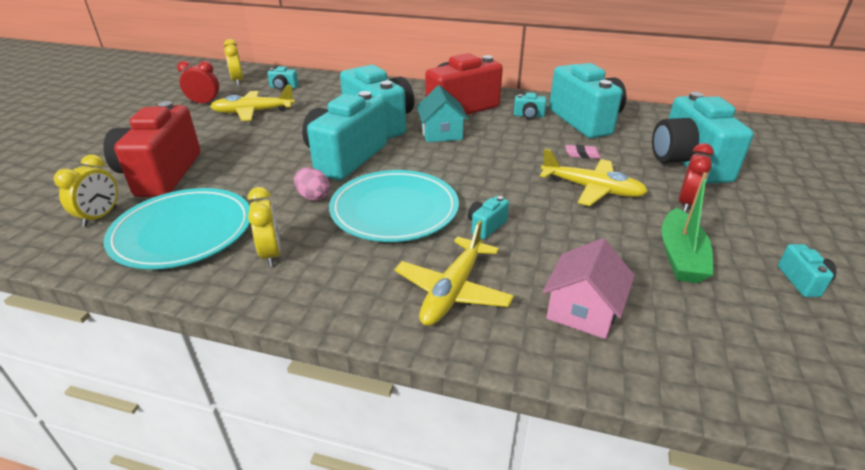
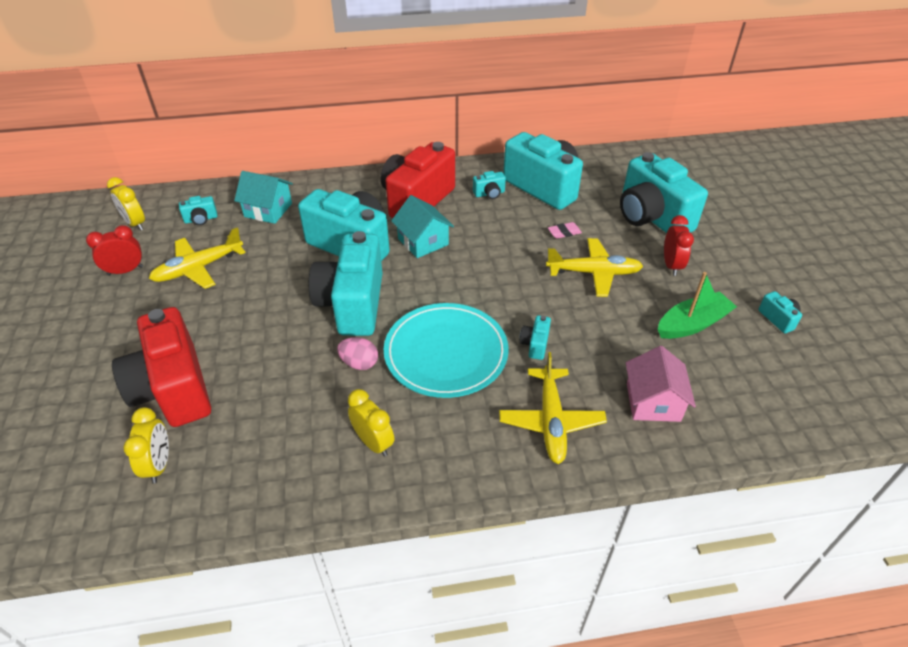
camera: 25 degrees left, 10 degrees up
turquoise plate [104,188,250,269] -> none
green boat [662,172,714,283] -> green boat turned 105 degrees counterclockwise [658,272,737,339]
none -> turquoise house [234,171,293,224]

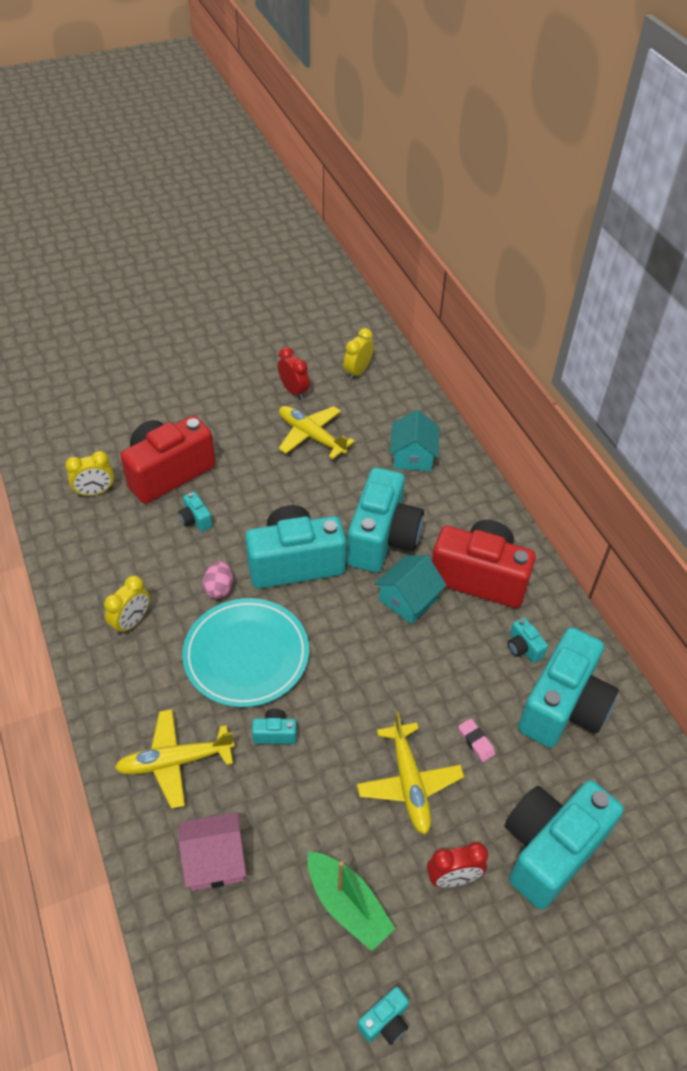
camera: 75 degrees right, 5 degrees up
turquoise camera [179,196,217,225] -> turquoise camera moved to [178,492,212,532]

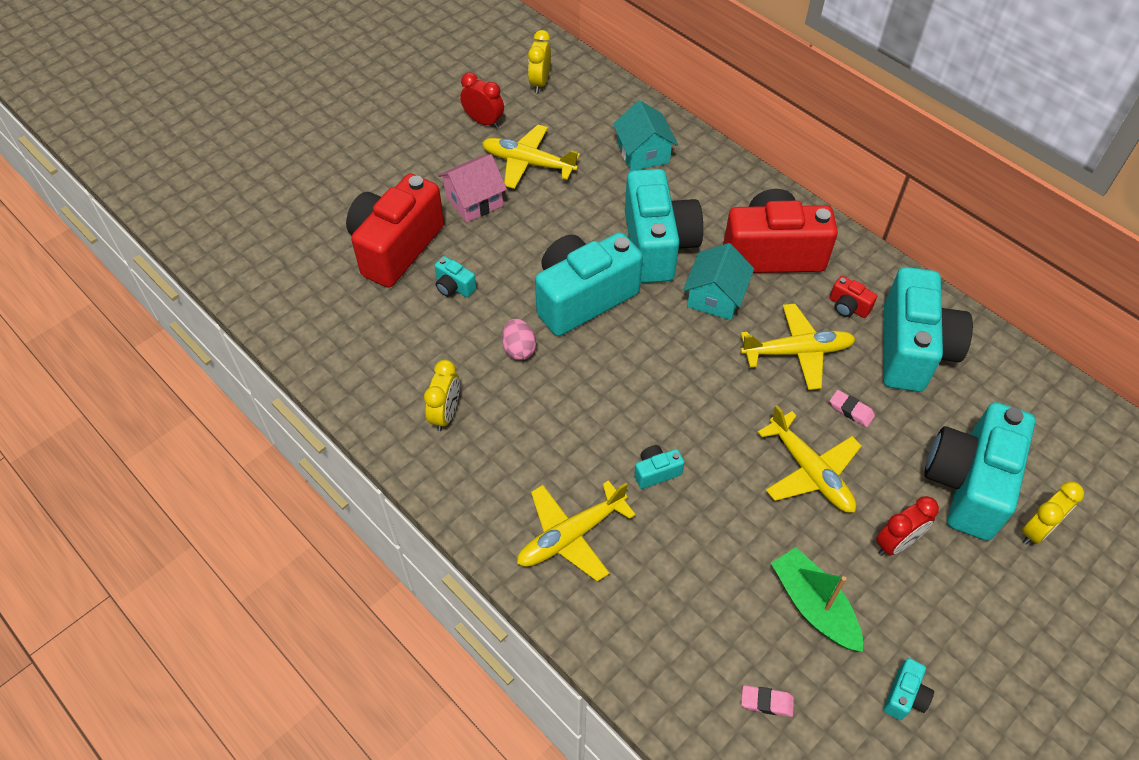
camera: 20 degrees left, 5 degrees up
yellow clock [65,451,114,497] -> yellow clock moved to [1022,481,1084,545]
pink house [179,812,246,891] -> pink house moved to [438,154,507,223]
turquoise plate [182,598,309,707] -> none
green boat [307,851,395,951] -> green boat turned 150 degrees counterclockwise [771,547,863,652]
turquoise camera [508,617,548,663] -> red camera [830,276,877,318]
none -> yellow plane [740,304,856,390]
none -> pink eraser [741,685,794,717]

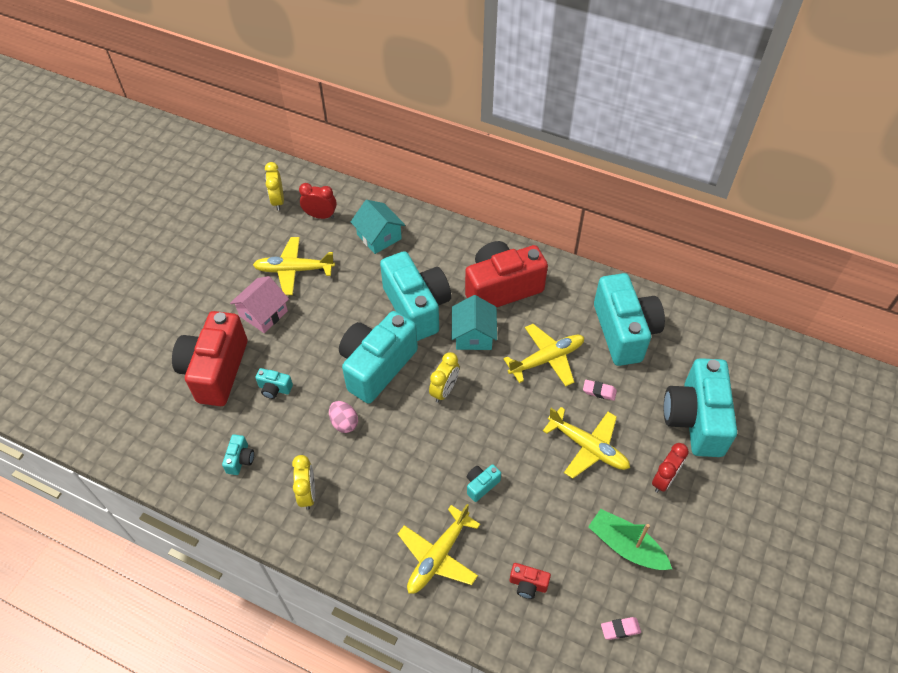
camera: 20 degrees left, 0 degrees up
red clock [460,73,504,128] -> red clock moved to [299,183,337,219]
red camera [830,276,877,318] -> red camera moved to [510,563,551,599]
turquoise camera [883,658,934,720] -> turquoise camera moved to [222,435,254,475]
yellow clock [1022,481,1084,545] -> yellow clock moved to [429,352,459,403]

